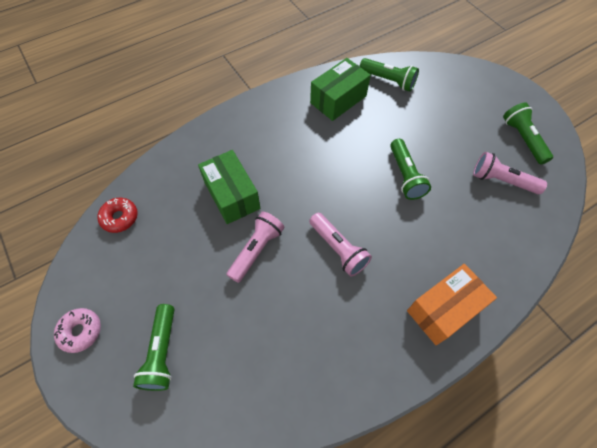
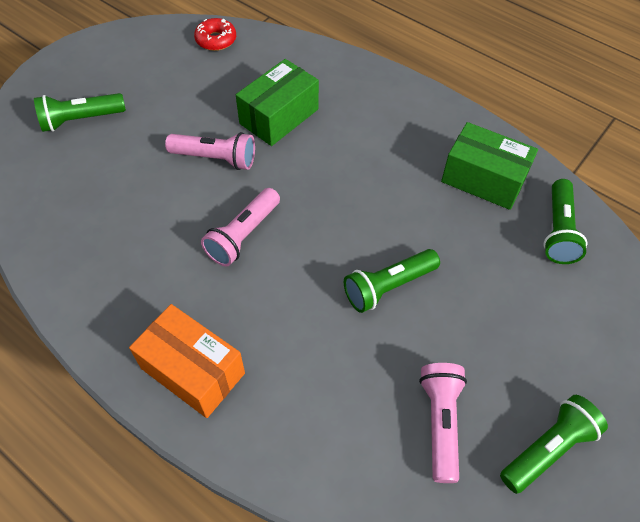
camera: 70 degrees right, 5 degrees down
pink donut [54,308,101,353] -> none

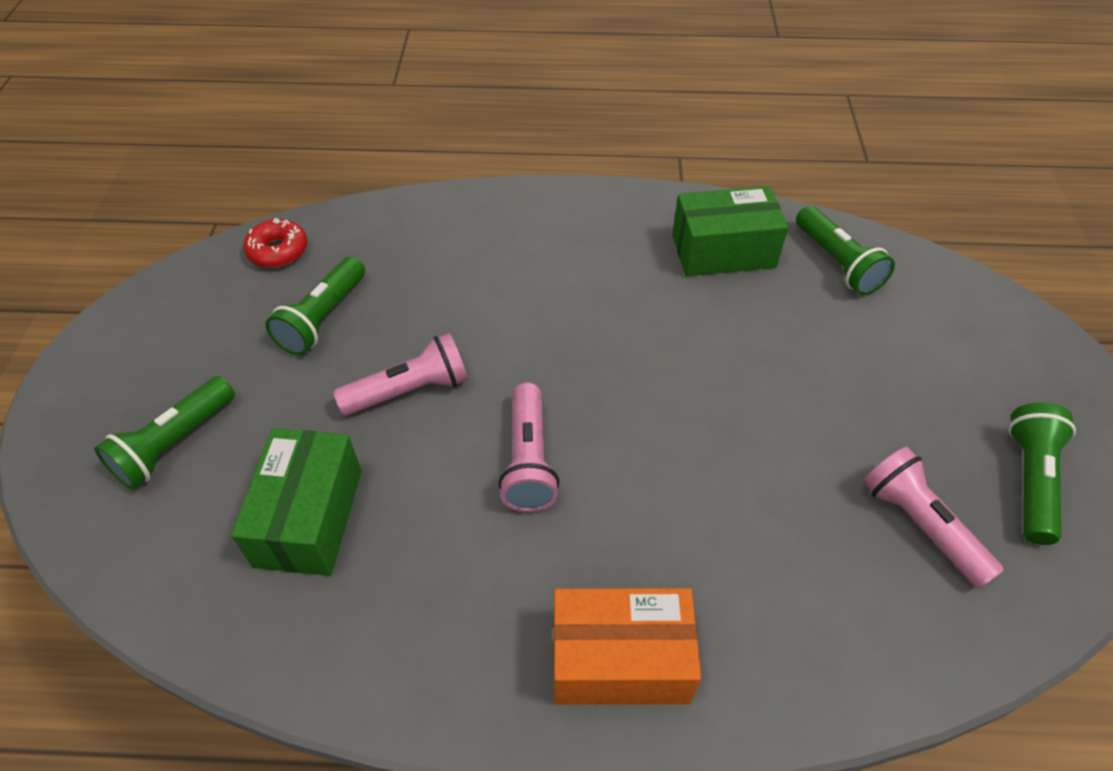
camera: 35 degrees left, 5 degrees down
green box [236,59,319,146] -> green box moved to [231,428,362,576]
green flashlight [344,249,440,313] -> green flashlight moved to [265,257,365,355]

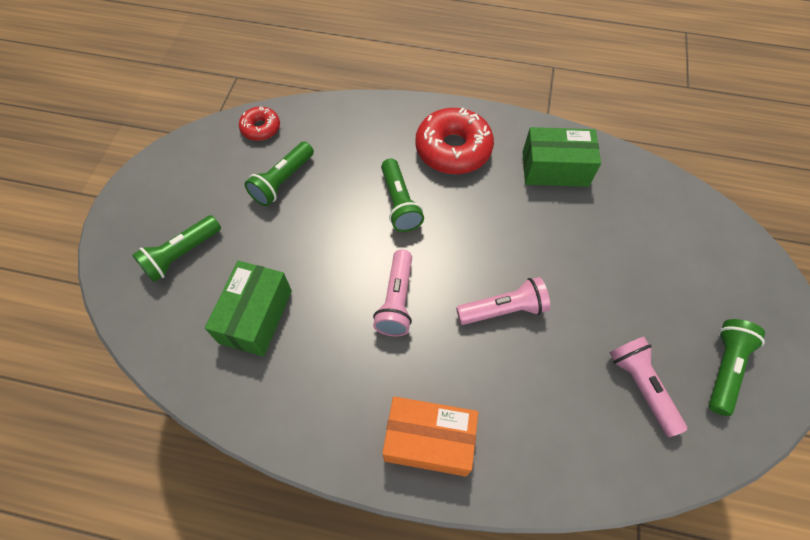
camera: 10 degrees right, 10 degrees up
pink flashlight [333,333,468,416] -> pink flashlight moved to [456,277,550,325]
green flashlight [796,206,895,295] -> green flashlight moved to [381,159,424,232]
none -> red donut [415,108,494,174]

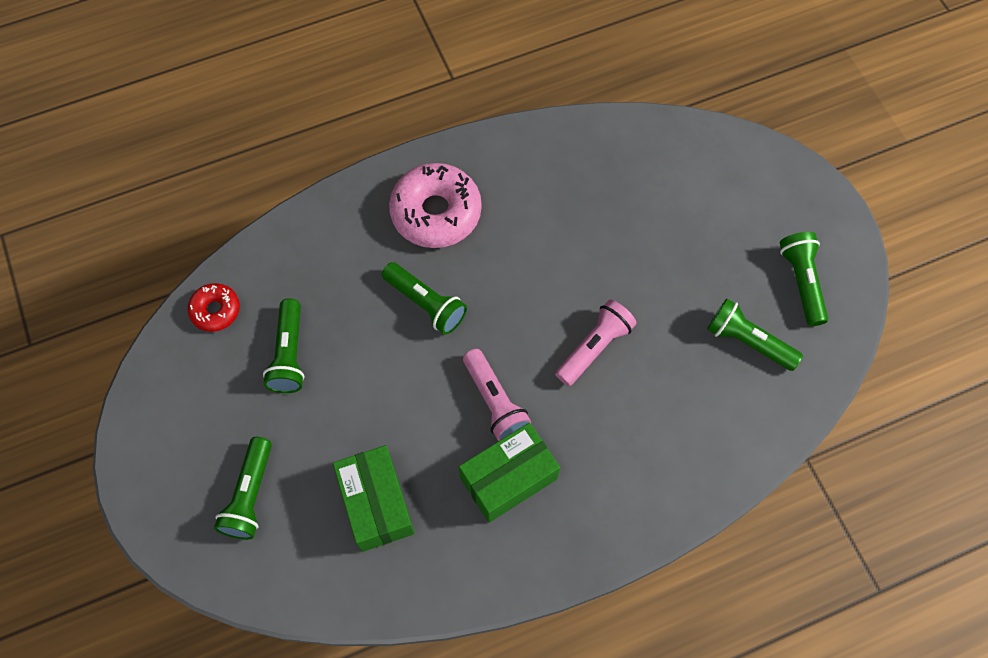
camera: 35 degrees left, 5 degrees up
orange box [382,396,478,476] -> none
red donut [415,108,494,174] -> pink donut [389,163,482,248]
green box [523,127,601,187] -> green box moved to [459,423,560,523]
pink flashlight [610,337,687,437] -> green flashlight [707,299,803,371]

